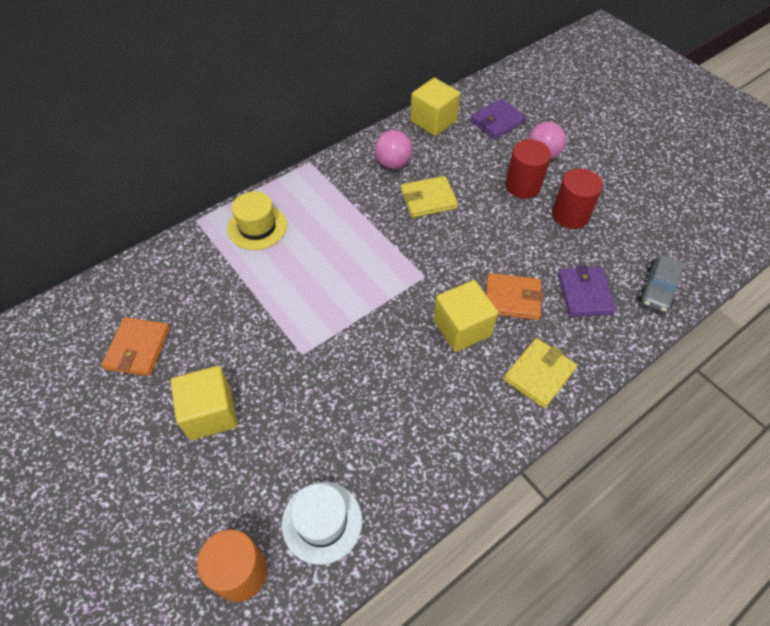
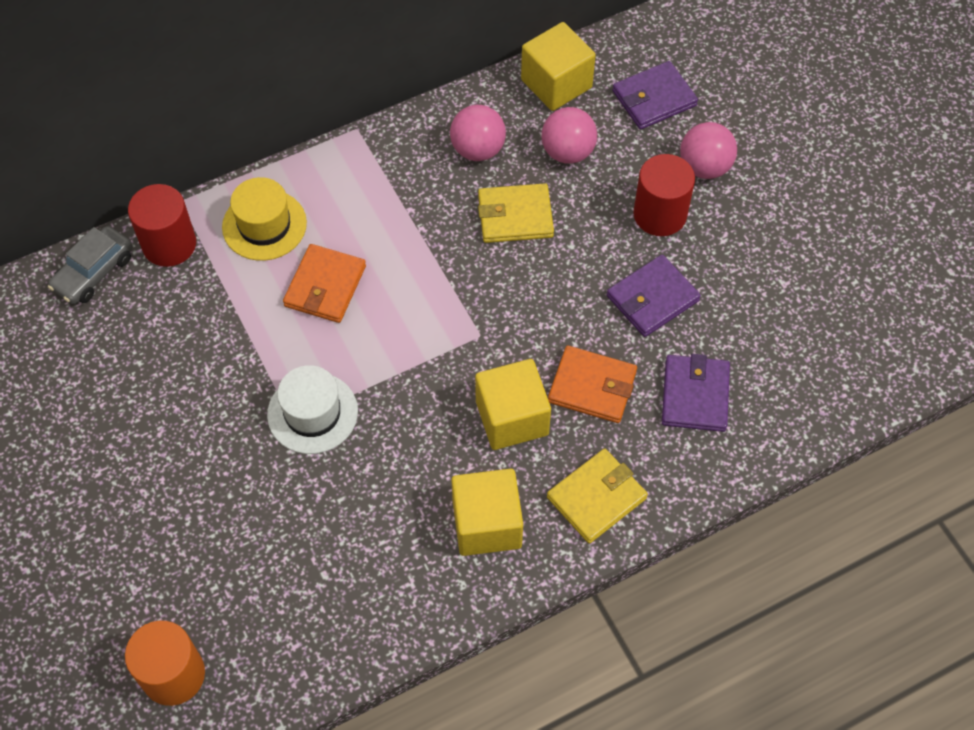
camera: 10 degrees right, 5 degrees up
orange wallet [102,318,170,376] -> orange wallet moved to [283,244,366,323]
yellow cube [171,366,238,440] -> yellow cube moved to [451,469,523,556]
white hat [282,482,362,565] -> white hat moved to [267,365,358,454]
red cylinder [552,168,603,229] -> red cylinder moved to [128,184,196,267]
grey car [638,255,684,313] -> grey car moved to [48,226,132,304]
none -> pink ball [541,107,597,164]
none -> purple wallet [607,255,701,337]

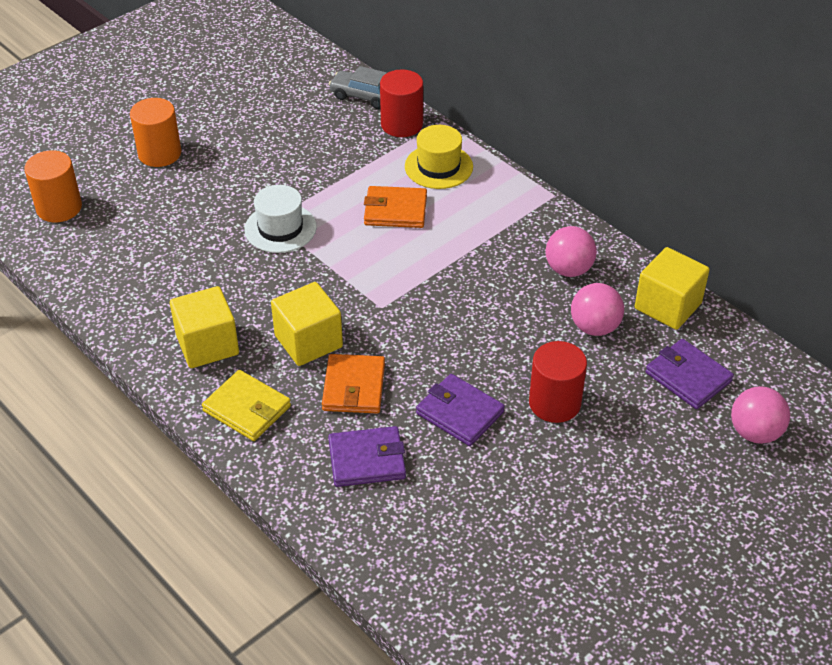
camera: 75 degrees right, 15 degrees down
yellow wallet [478,183,554,243] -> none
pink ball [680,122,737,179] -> pink ball moved to [731,386,790,444]
none -> orange cylinder [130,98,181,167]

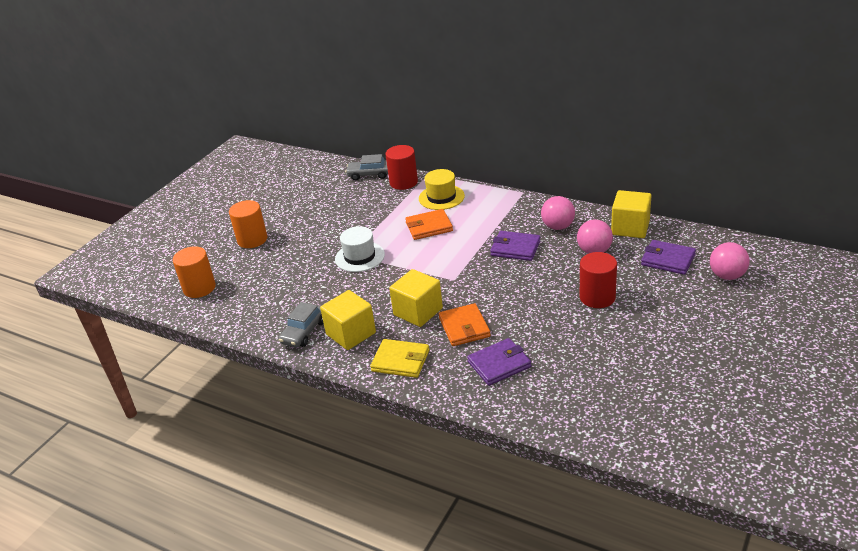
camera: 15 degrees left, 10 degrees down
purple wallet [416,374,505,446] -> purple wallet moved to [490,231,541,261]
none -> grey car [279,302,324,347]

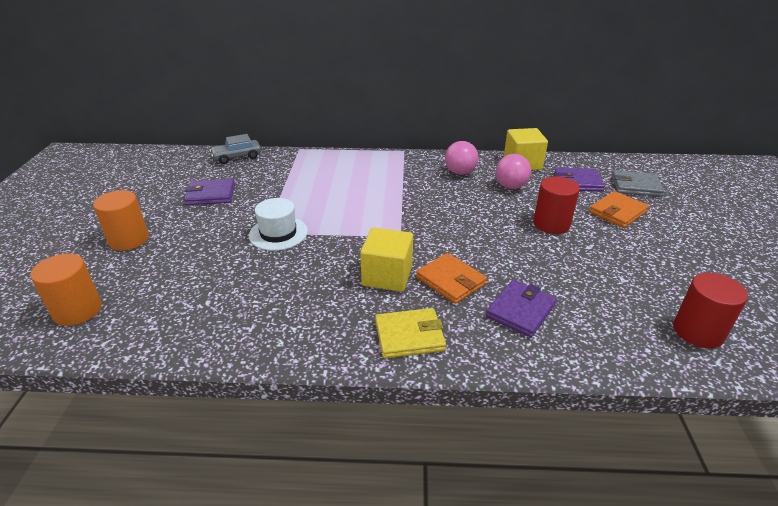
camera: 30 degrees left, 0 degrees up
grey car [279,302,324,347] -> none
yellow cube [320,290,376,350] -> none
red cylinder [386,145,418,190] -> red cylinder moved to [673,273,748,348]
orange wallet [405,209,453,240] -> orange wallet moved to [589,191,649,228]
yellow hat [419,169,465,210] -> none
purple wallet [490,231,541,261] -> purple wallet moved to [184,179,235,205]
pink ball [710,242,750,280] -> grey wallet [612,170,664,197]

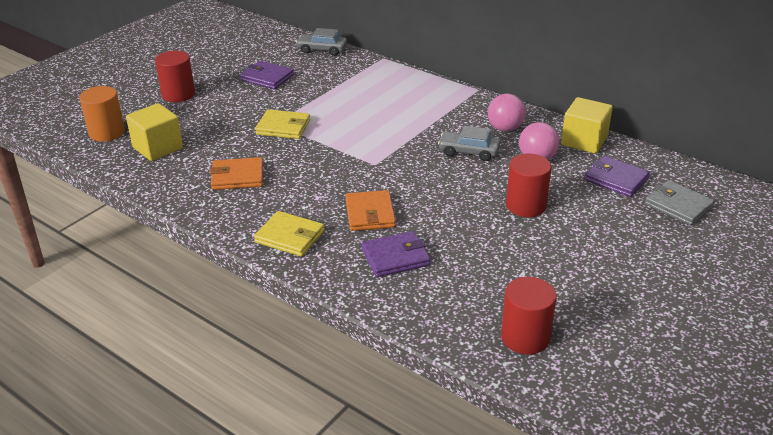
camera: 35 degrees right, 0 degrees up
orange cylinder [93,190,149,251] -> red cylinder [155,51,195,102]
white hat [249,198,308,251] -> yellow wallet [255,109,310,139]
yellow cube [360,228,413,292] -> yellow cube moved to [126,103,183,161]
orange wallet [589,191,649,228] -> orange wallet moved to [210,157,263,190]
none -> grey car [438,126,500,161]

